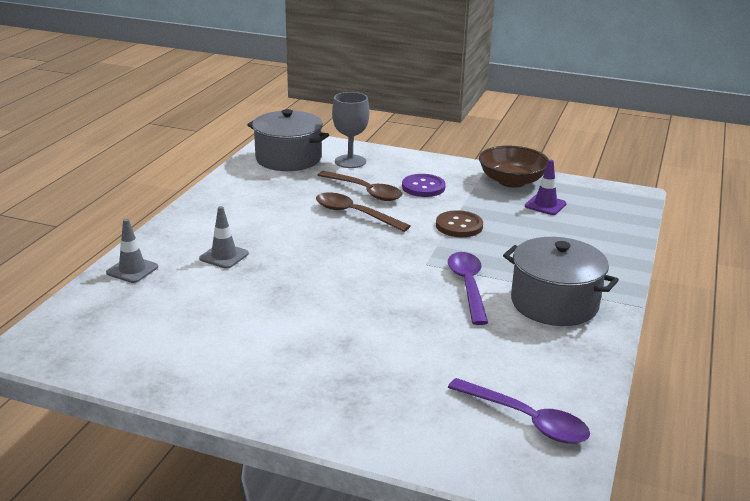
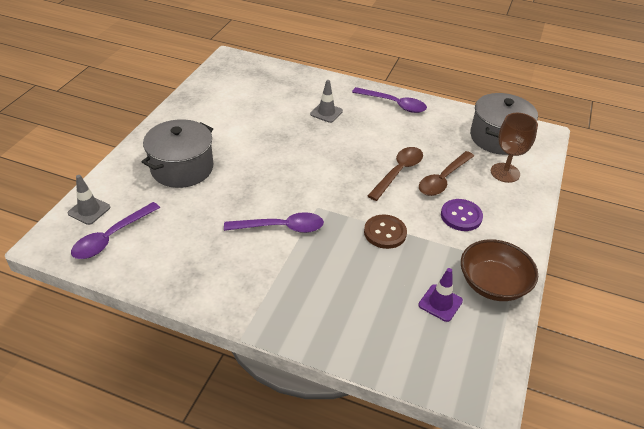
camera: 90 degrees right, 15 degrees up
grey traffic cone [106,219,158,283] -> grey traffic cone moved to [68,175,110,225]
grey goblet [332,92,370,168] -> brown goblet [491,113,538,183]
grey pot [503,237,619,326] -> grey pot moved to [142,119,213,188]
none -> purple spoon [352,87,427,113]

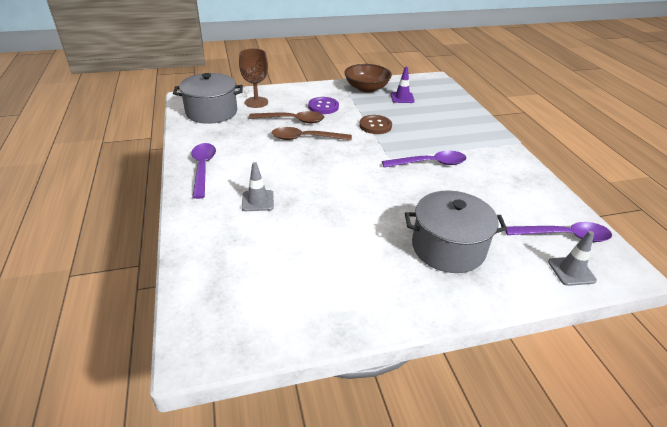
camera: 125 degrees left, 5 degrees down
purple spoon [224,212,324,233] -> purple spoon turned 120 degrees clockwise [382,151,467,168]

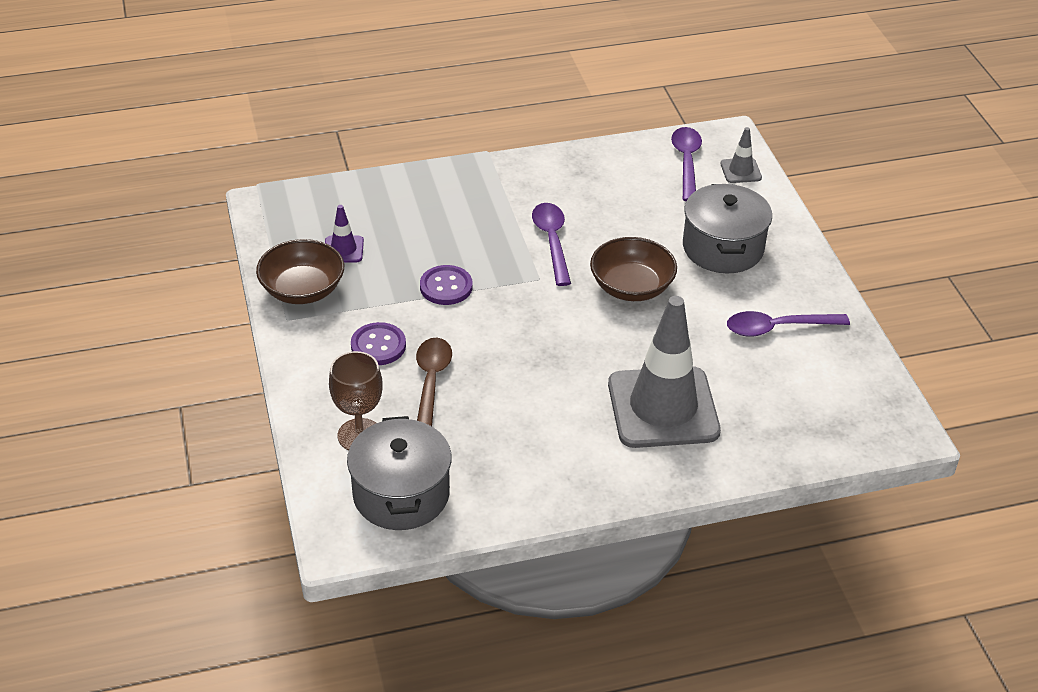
camera: 90 degrees left, 5 degrees up
purple spoon [191,143,216,199] -> purple spoon moved to [727,311,850,337]
grey traffic cone [242,162,274,211] -> grey traffic cone [608,296,721,448], size x2.36
brown spoon [271,127,352,140] -> none
brown button [359,115,392,134] -> purple button [420,265,472,305]
none -> brown bowl [590,237,677,301]

